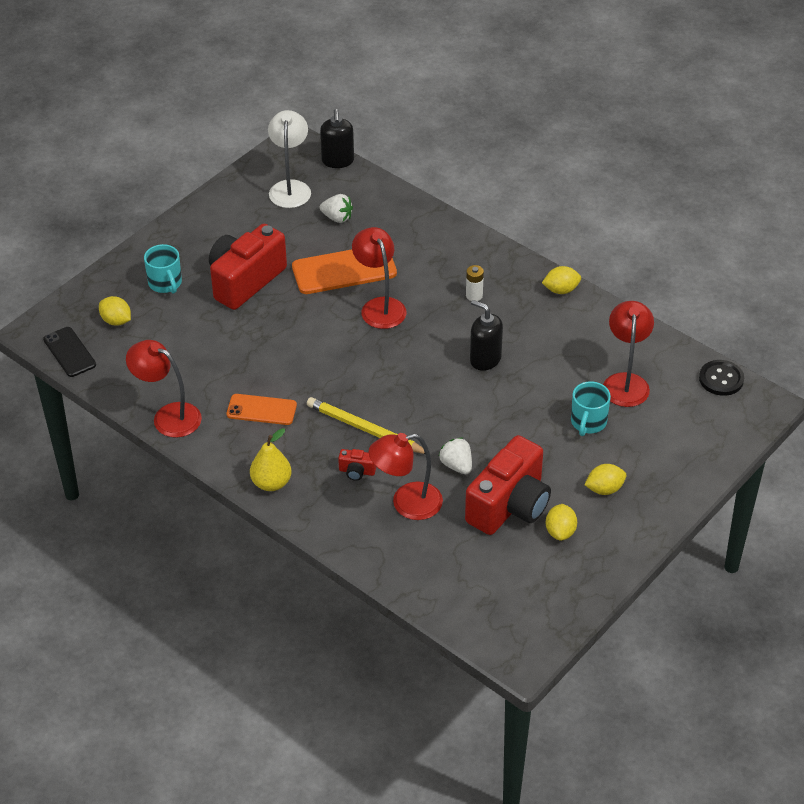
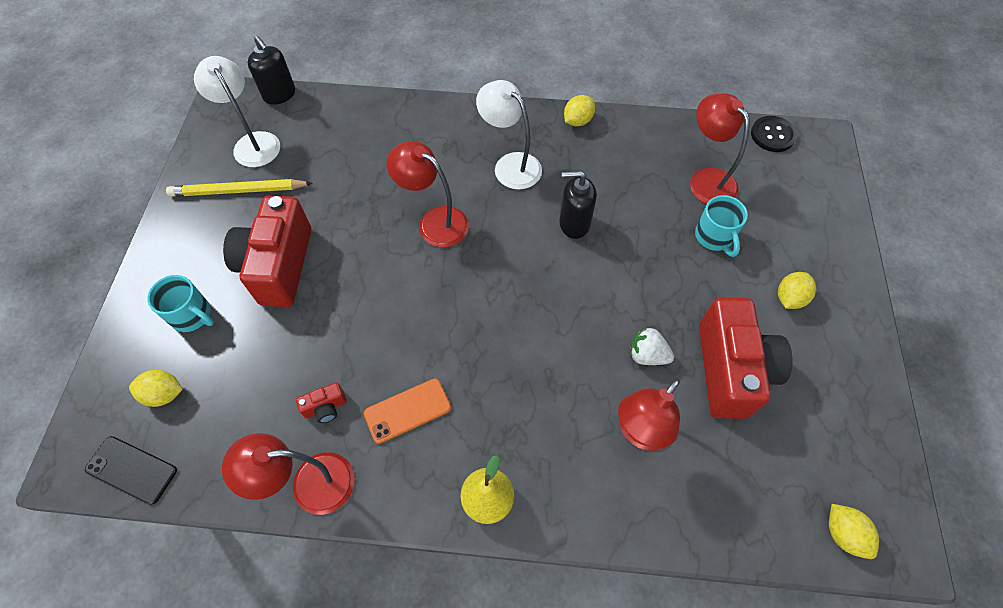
camera: 35 degrees left, 15 degrees up
orange phone [292,250,397,294] -> none
yellow pencil [307,397,425,454] -> yellow pencil moved to [166,179,312,197]
white strawberry [320,194,353,223] -> none
red camera [338,449,376,481] -> red camera moved to [296,382,347,423]
white battery [466,265,484,301] -> white lamp [476,80,542,189]
yellow lemon [546,504,577,541] -> yellow lemon moved to [829,504,879,559]

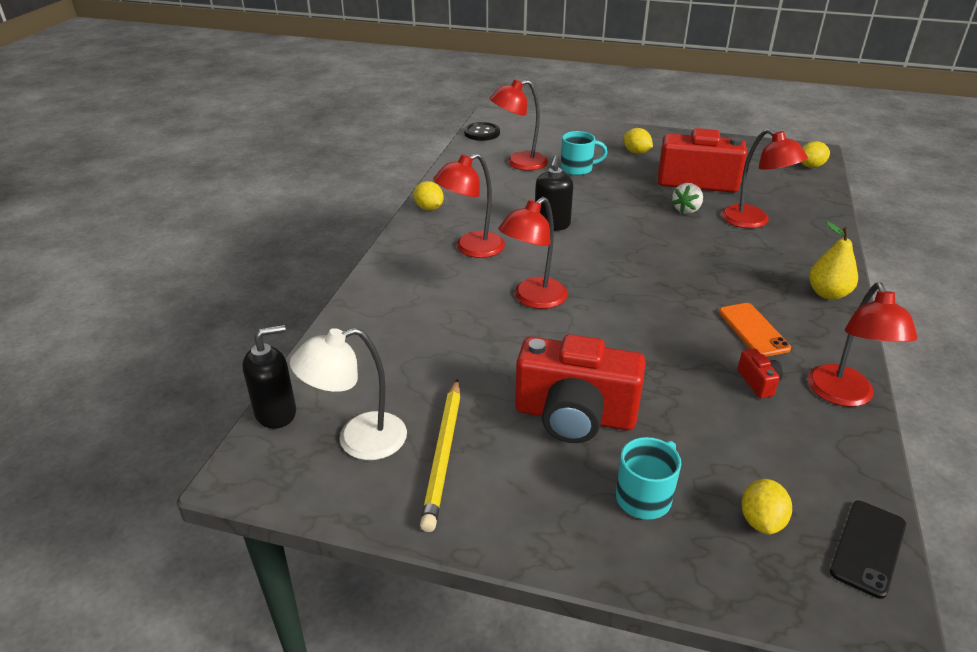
camera: 80 degrees left, 25 degrees down
white lamp [476,80,542,189] -> red lamp [433,153,505,258]

